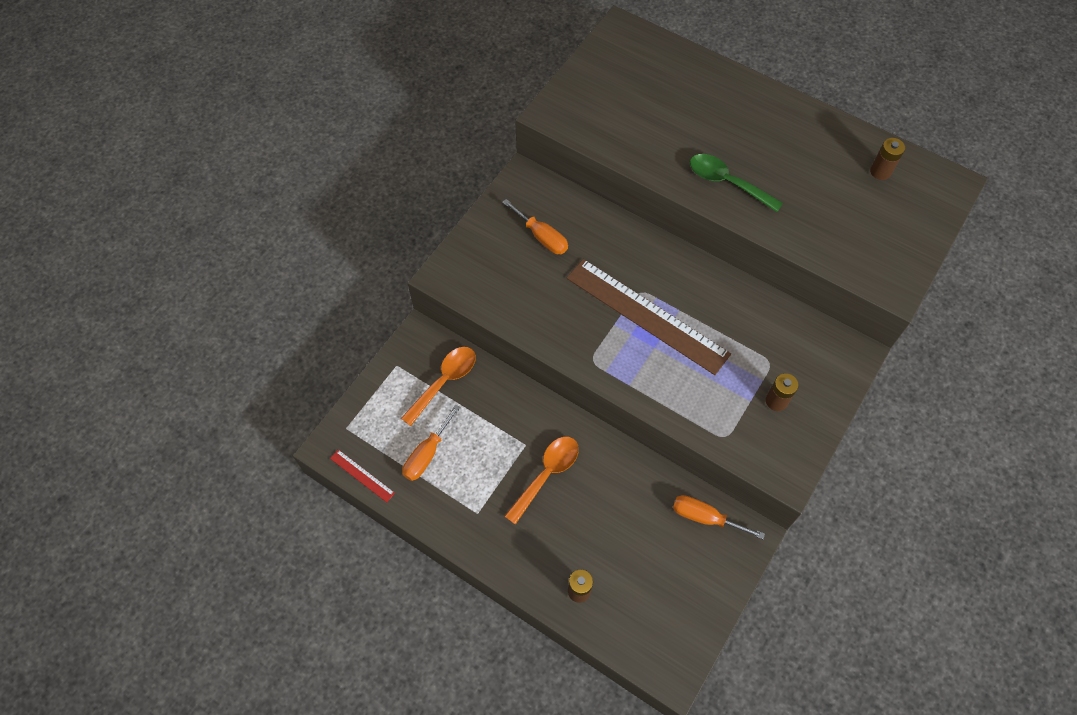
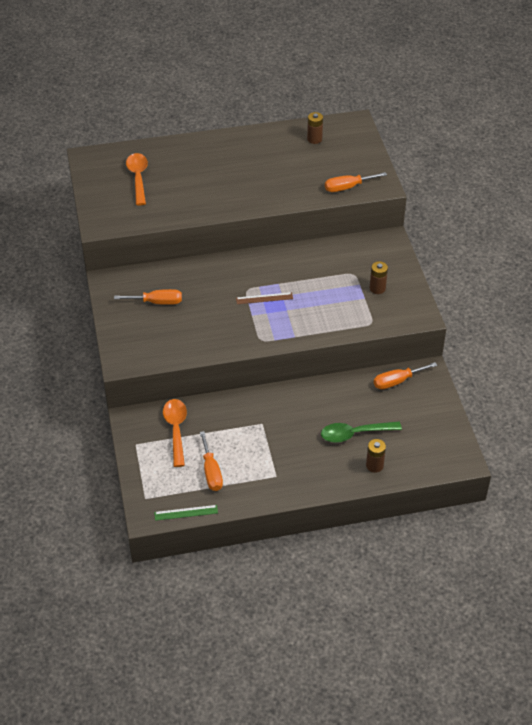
camera: 45 degrees left, 15 degrees down
red ruler [330,449,395,502] -> green ruler [154,505,218,521]
orange spoon [504,437,579,525] -> orange spoon moved to [126,153,148,206]
brown ruler [567,259,731,375] -> brown ruler [236,292,293,304], size x0.42
green spoon [690,154,783,212] -> green spoon moved to [321,422,402,443]
none -> orange screwdriver [325,172,387,192]

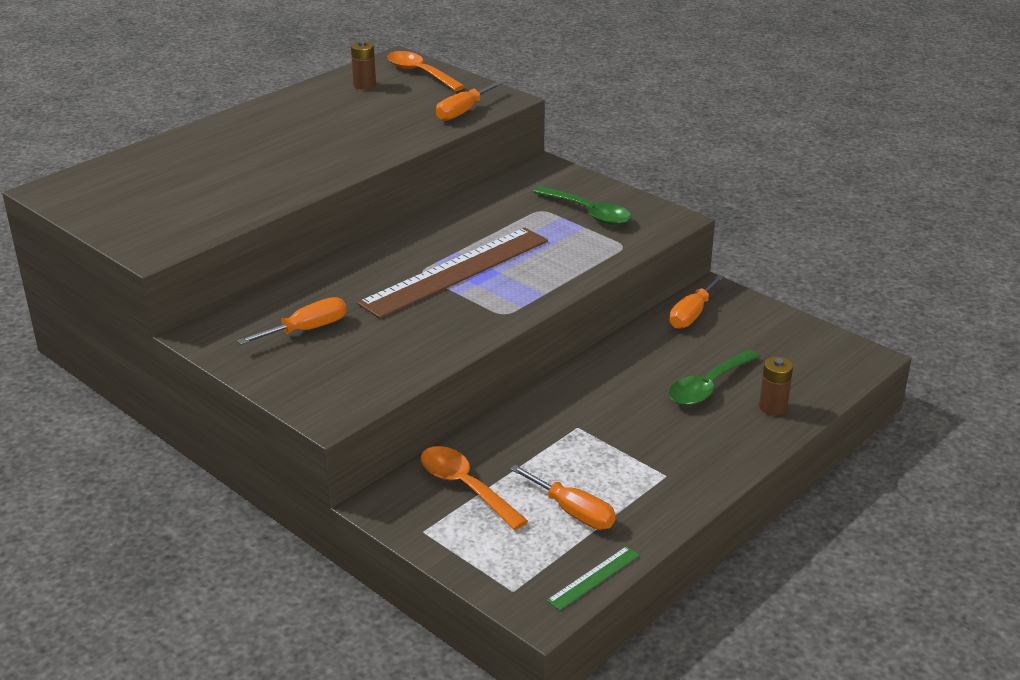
camera: 35 degrees left, 15 degrees down
orange spoon [126,153,148,206] -> orange spoon moved to [387,51,465,91]
brown ruler [236,292,293,304] -> brown ruler [357,228,548,319], size x2.41
brown battery [370,261,388,294] -> green spoon [533,186,631,225]

